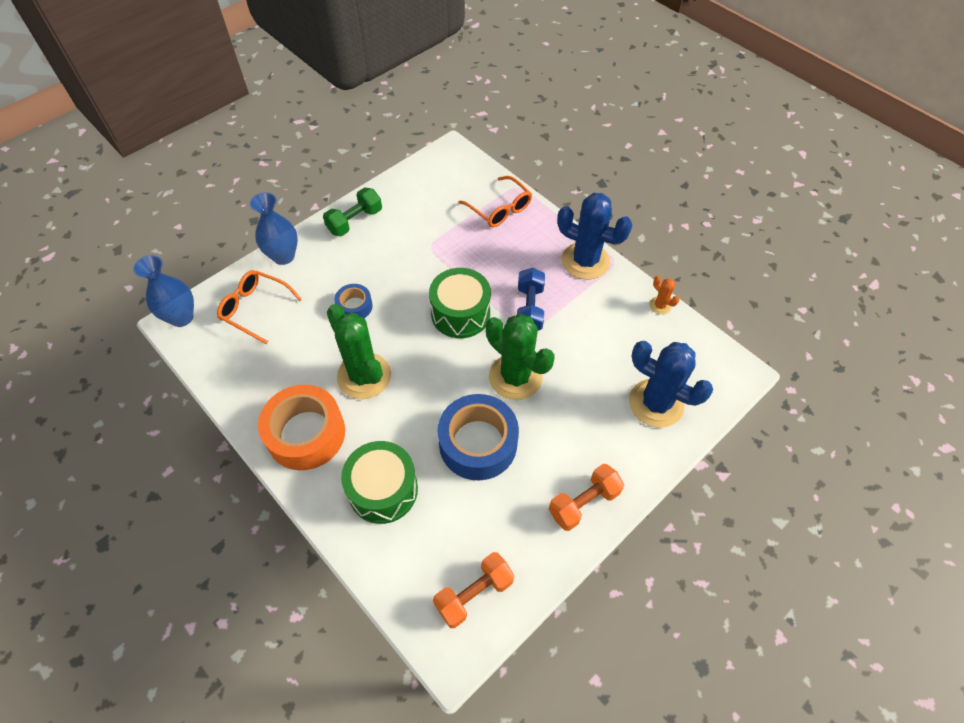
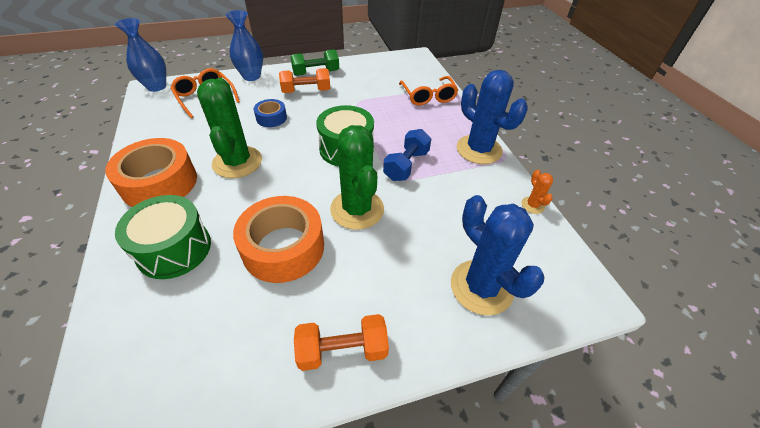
camera: 25 degrees right, 10 degrees down
orange dumbbell [433,552,514,628] -> orange dumbbell moved to [279,68,330,93]
blue tape [438,394,519,480] -> orange tape [233,196,324,283]

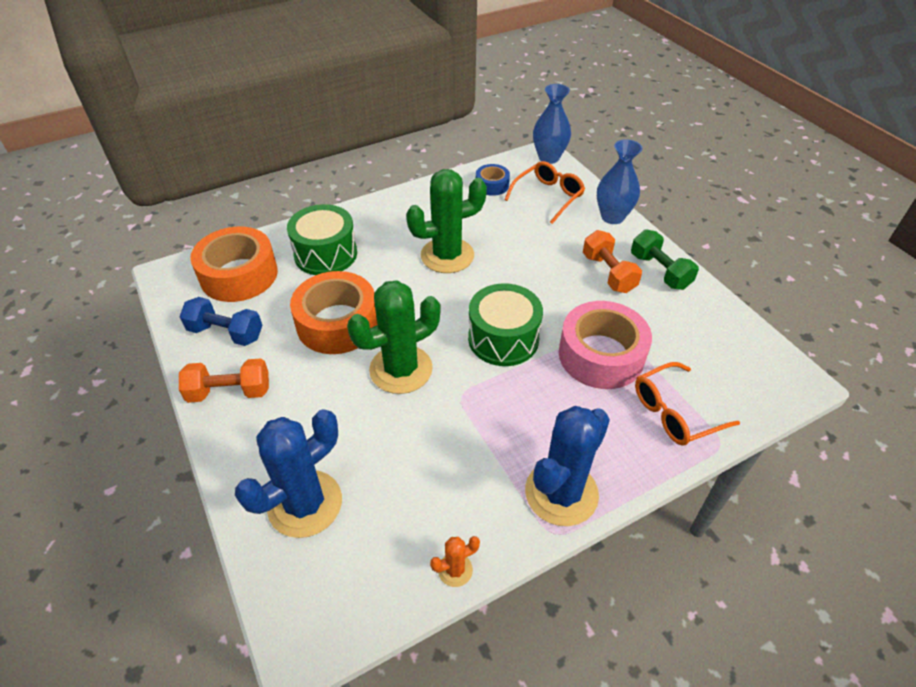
camera: 80 degrees right, 0 degrees up
orange tape [105,138,197,207] -> orange tape moved to [190,227,278,302]
blue tape [254,99,287,127] -> blue tape moved to [476,164,510,196]
orange dumbbell [294,314,389,371] -> orange dumbbell turned 75 degrees counterclockwise [179,358,269,403]
blue dumbbell [383,129,431,181] -> blue dumbbell moved to [179,297,262,346]
none -> pink tape [559,301,652,389]

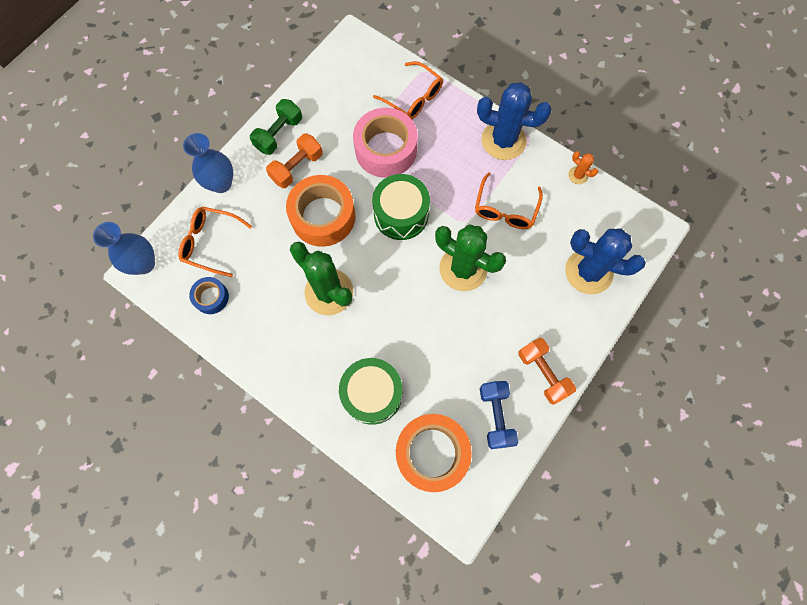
camera: 115 degrees left, 25 degrees up
orange tape [290,271,378,354] -> orange tape moved to [286,175,355,247]
none -> orange glasses [475,172,543,229]

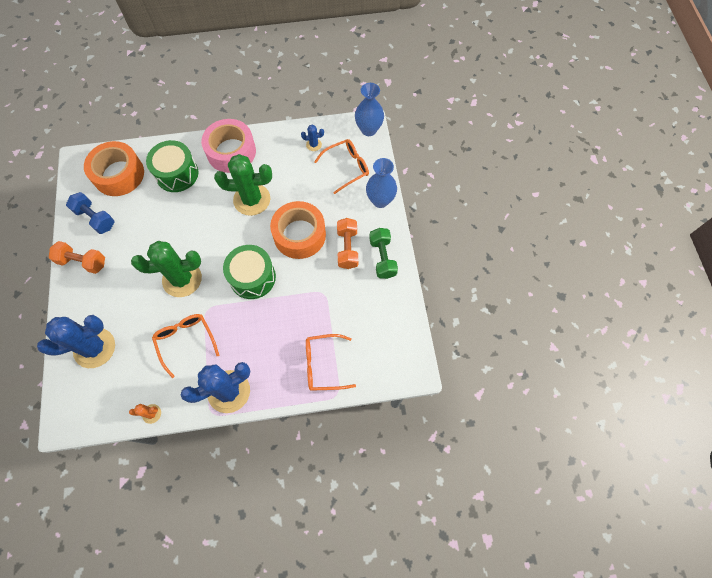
camera: 135 degrees right, 5 degrees down
blue tape [189,277,229,314] -> blue cactus [301,125,324,151]
pink tape [353,108,418,178] -> pink tape moved to [201,119,256,173]

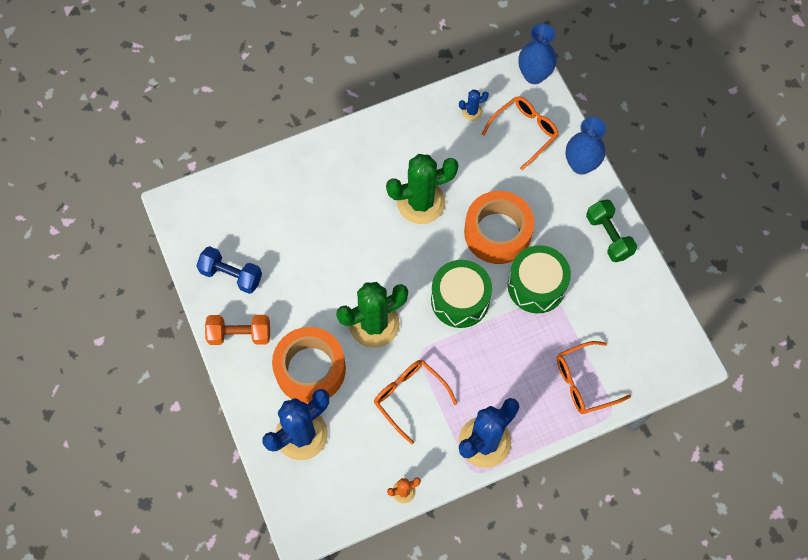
camera: 15 degrees left, 0 degrees up
orange tape [84,141,144,196] -> orange tape moved to [272,327,346,404]
green drum [146,140,199,192] -> green drum moved to [508,245,571,313]
pink tape [201,119,256,173] -> none
orange dumbbell [337,218,358,269] -> none

